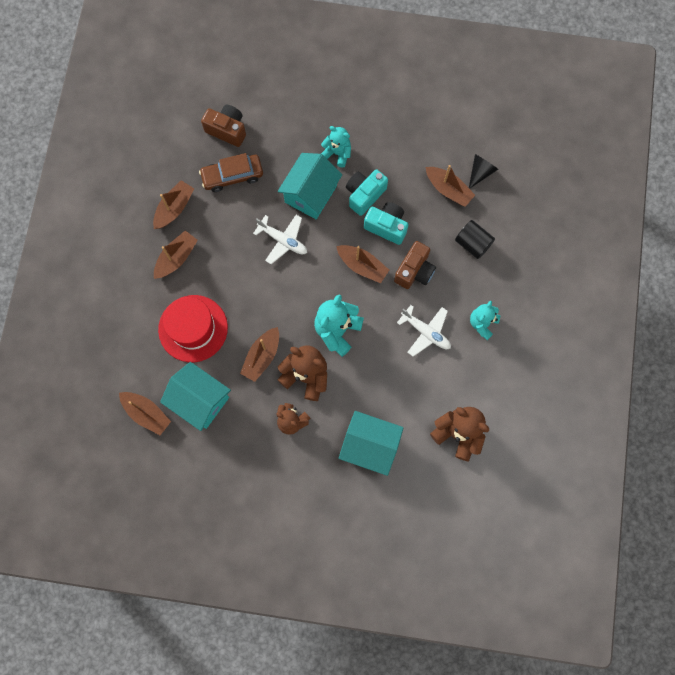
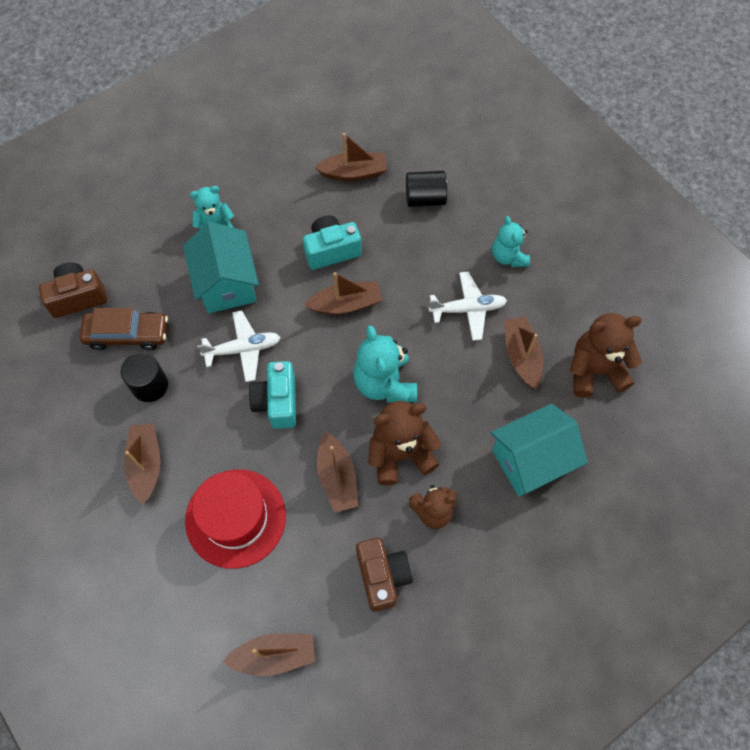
camera: 45 degrees left, 10 degrees down
brown boat [153,180,194,229] -> brown boat moved to [504,316,543,389]
turquoise house [160,362,231,431] -> none
brown car [199,153,263,192] -> brown car turned 120 degrees counterclockwise [80,308,168,350]
turquoise camera [346,169,388,216] -> turquoise camera moved to [249,361,296,429]
brown camera [394,241,436,289] -> brown camera moved to [356,538,413,612]
black cone [469,154,498,189] -> none
none -> black cylinder [121,352,168,402]

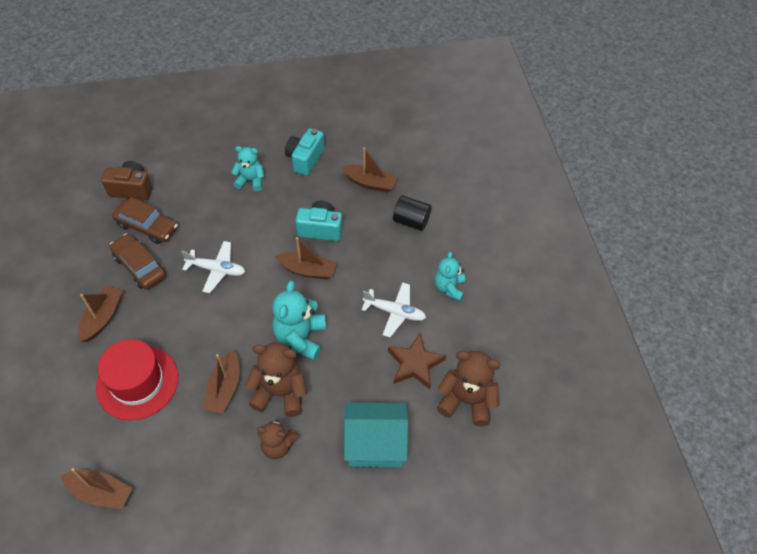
camera: 25 degrees right, 10 degrees down
black cylinder [121,352,168,402] -> brown car [109,233,166,290]
turquoise house [183,222,259,313] -> none
turquoise camera [249,361,296,429] -> turquoise camera moved to [285,128,325,176]
brown camera [356,538,413,612] -> none
brown boat [504,316,543,389] -> brown star [388,333,446,389]

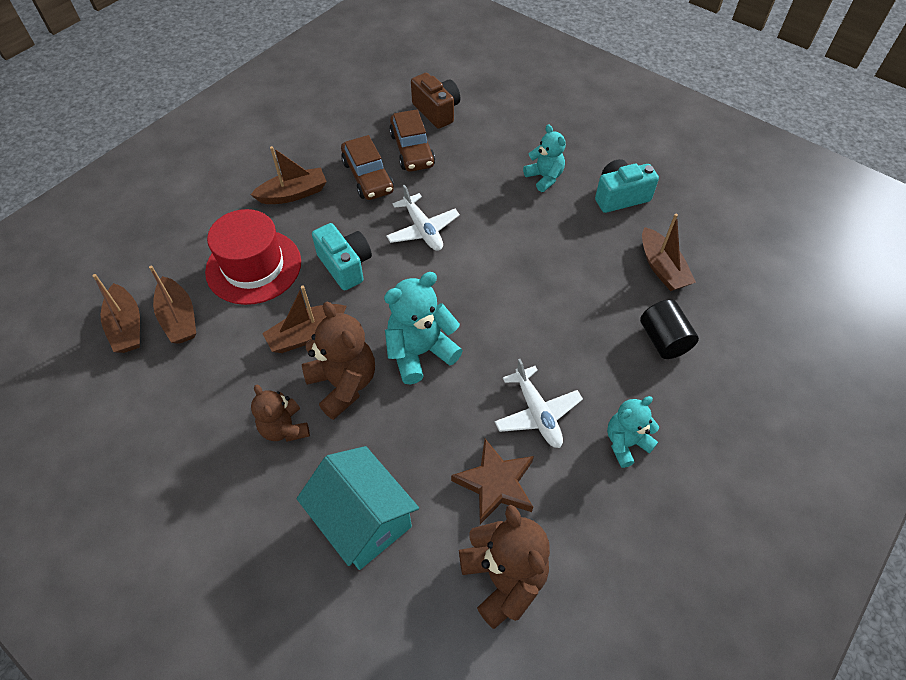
camera: 50 degrees right, 0 degrees up
brown car [109,233,166,290] -> brown car turned 150 degrees clockwise [341,135,394,200]
brown boat [274,237,337,279] -> brown boat moved to [149,266,196,344]
turquoise camera [295,201,343,241] -> turquoise camera moved to [312,223,372,290]

